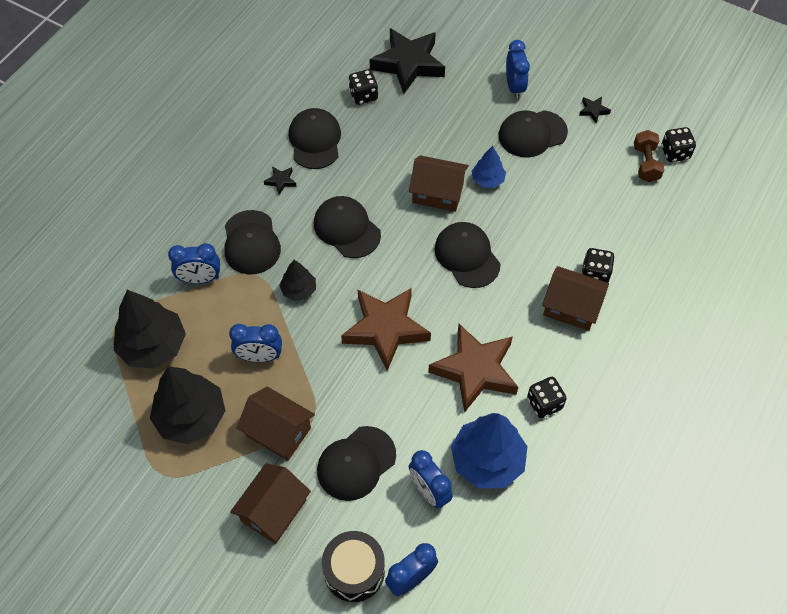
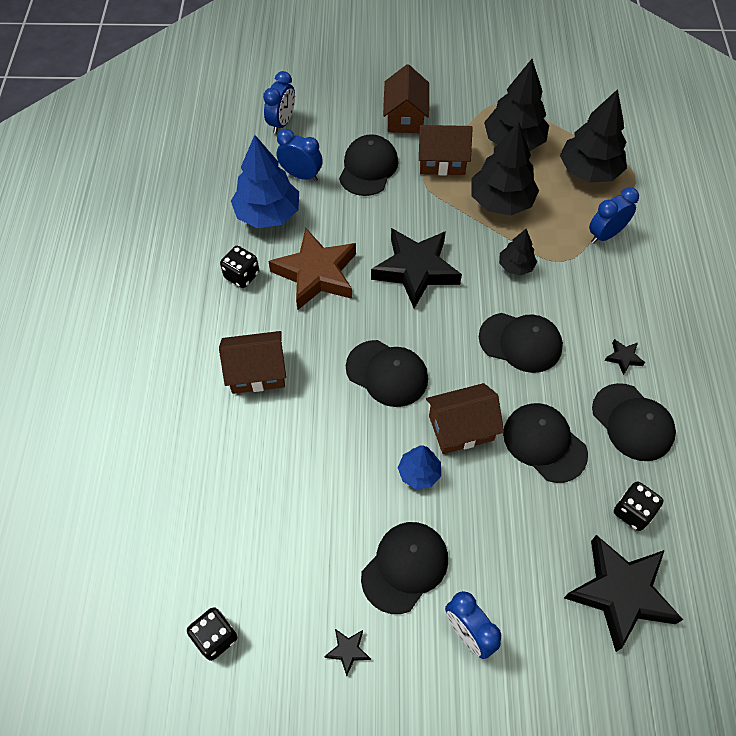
camera: 150 degrees right, 0 degrees up
black cap [224,210,281,275] -> black cap moved to [503,403,588,483]
blue clock [229,324,282,362] -> black tree [471,122,539,216]
black drum [322,531,385,602] -> none
brown star [341,288,431,371] -> black star [371,228,462,309]
black dice [581,248,615,283] -> none
brown dumbbell [634,130,664,182] -> none

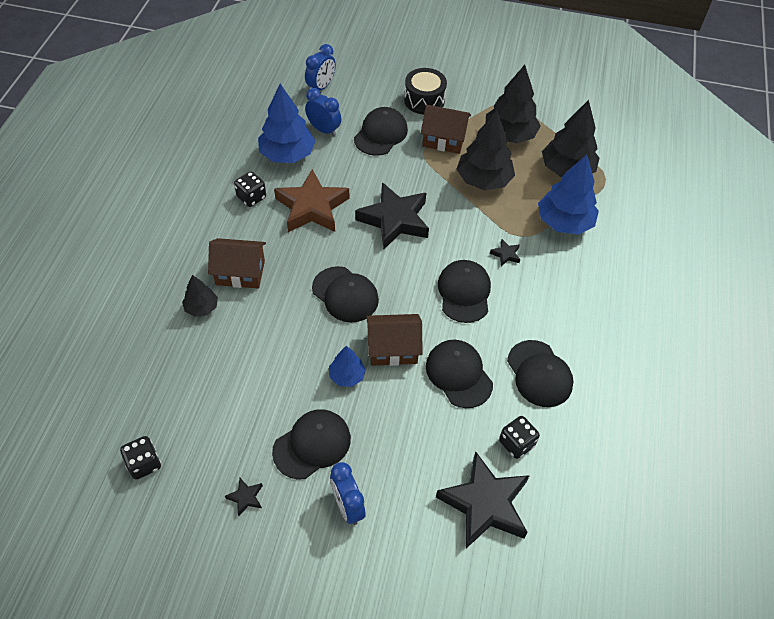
camera: 10 degrees right, 5 degrees down
brown house [383,64,429,133] -> black drum [404,68,447,114]
black cap [479,313,563,373] -> black cap turned 120 degrees counterclockwise [438,260,491,323]
black tree [499,229,537,276] -> black tree moved to [182,275,218,317]
blue clock [589,187,639,243] -> blue tree [538,155,599,235]
black star [605,339,645,375] -> black star moved to [490,239,520,266]

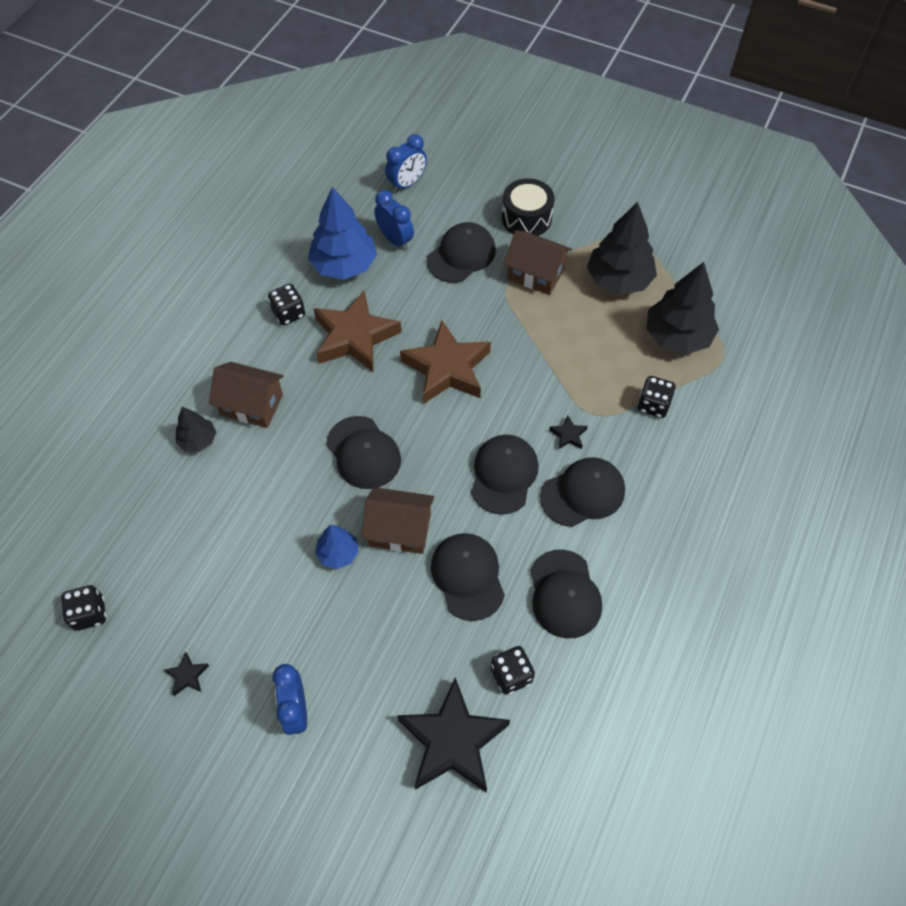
camera: 15 degrees right, 5 degrees up
black cap [272,409,351,479] -> black cap moved to [540,457,625,527]
black star [355,182,429,249] -> brown star [400,320,491,404]
black tree [457,111,515,190] -> none
blue tree [538,155,599,235] -> black dice [637,376,676,418]

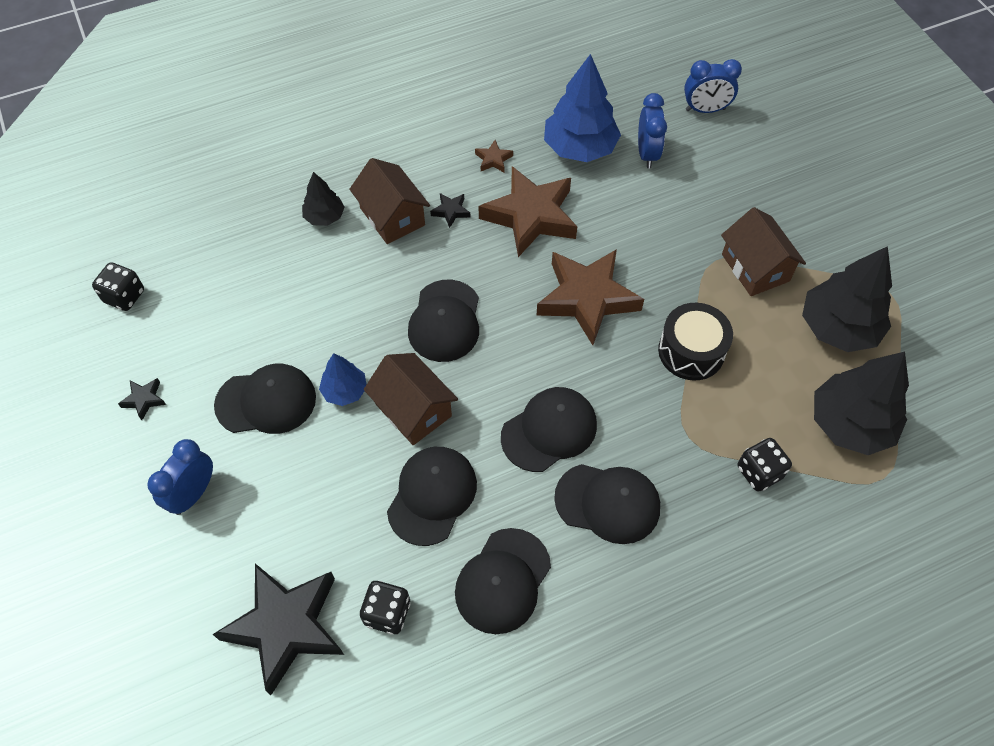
camera: 40 degrees right, 0 degrees up
black dice [268,284,305,325] -> brown star [475,140,513,173]
black cap [427,222,496,283] -> black cap moved to [214,364,316,434]
black drum [502,178,555,236] -> black drum moved to [658,303,733,381]
black star [549,415,588,449] -> black star moved to [430,193,471,228]

